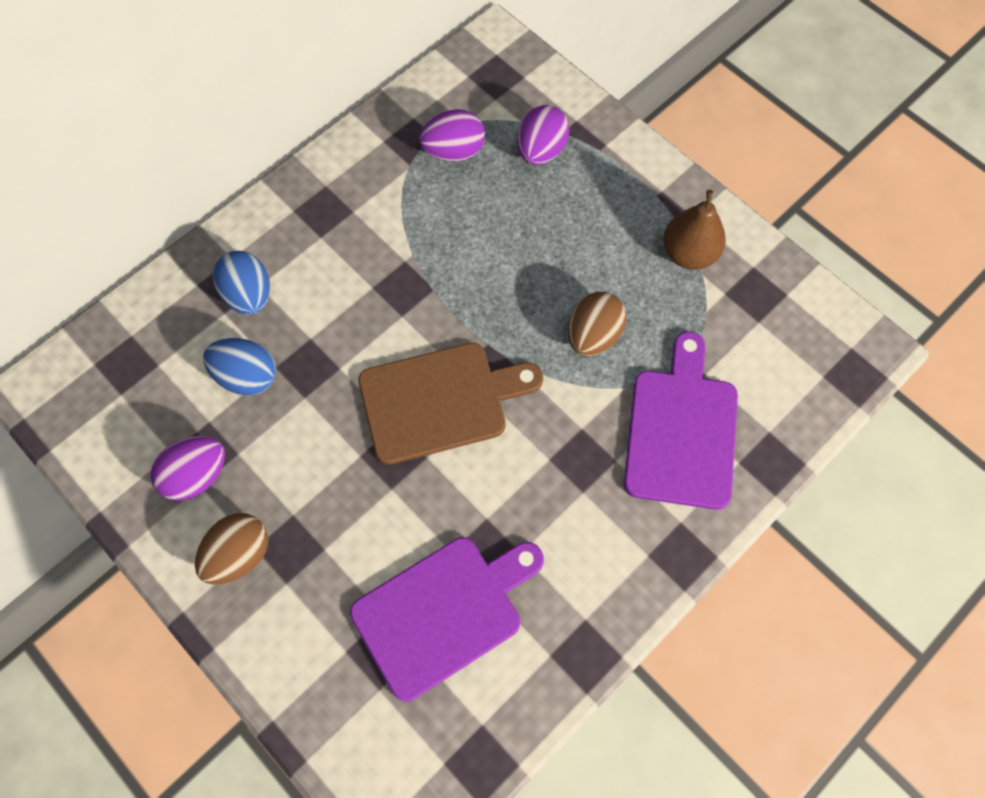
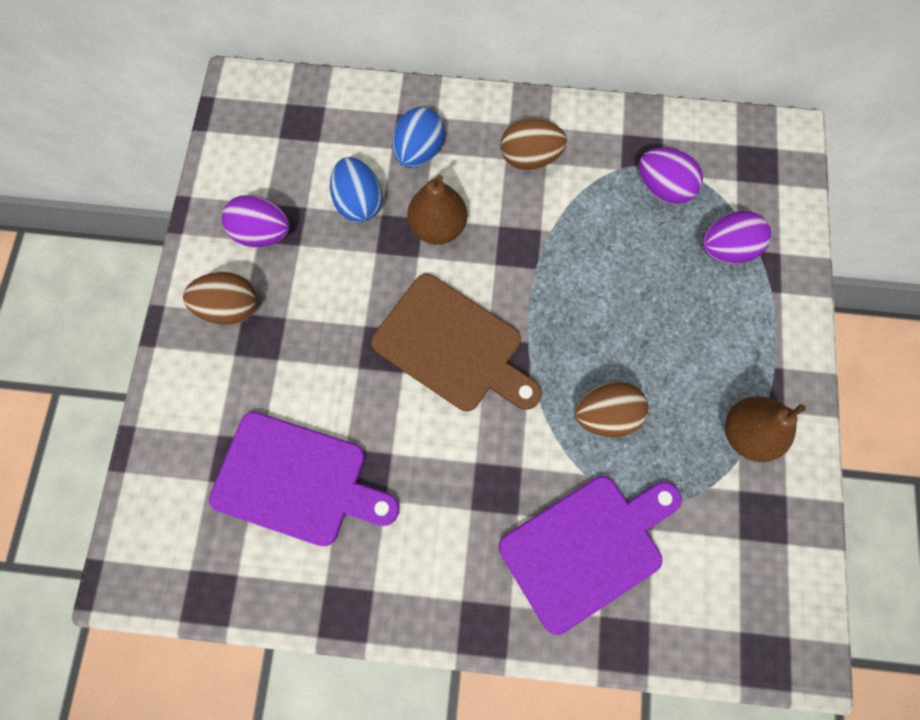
camera: 50 degrees right, 5 degrees up
none -> brown pear [407,175,467,245]
none -> brown egg [500,118,567,170]

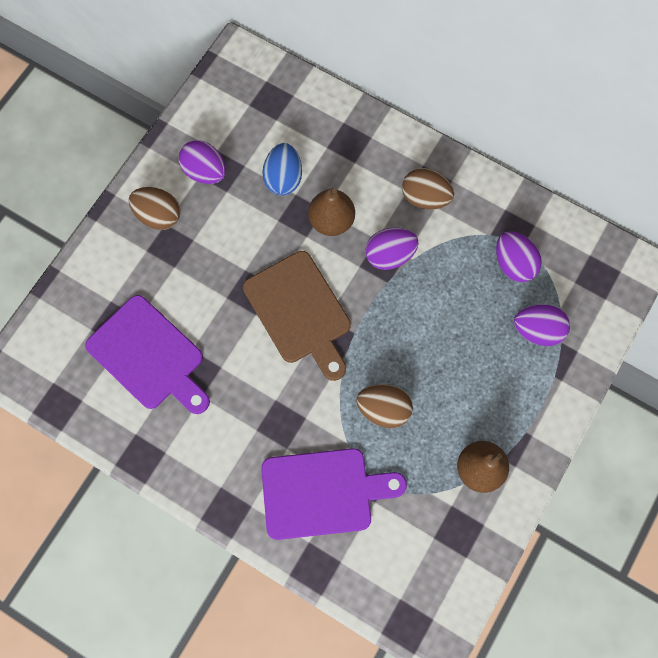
camera: 25 degrees right, 0 degrees up
blue egg [392,107,445,168] -> none
none -> purple egg [365,228,419,270]

